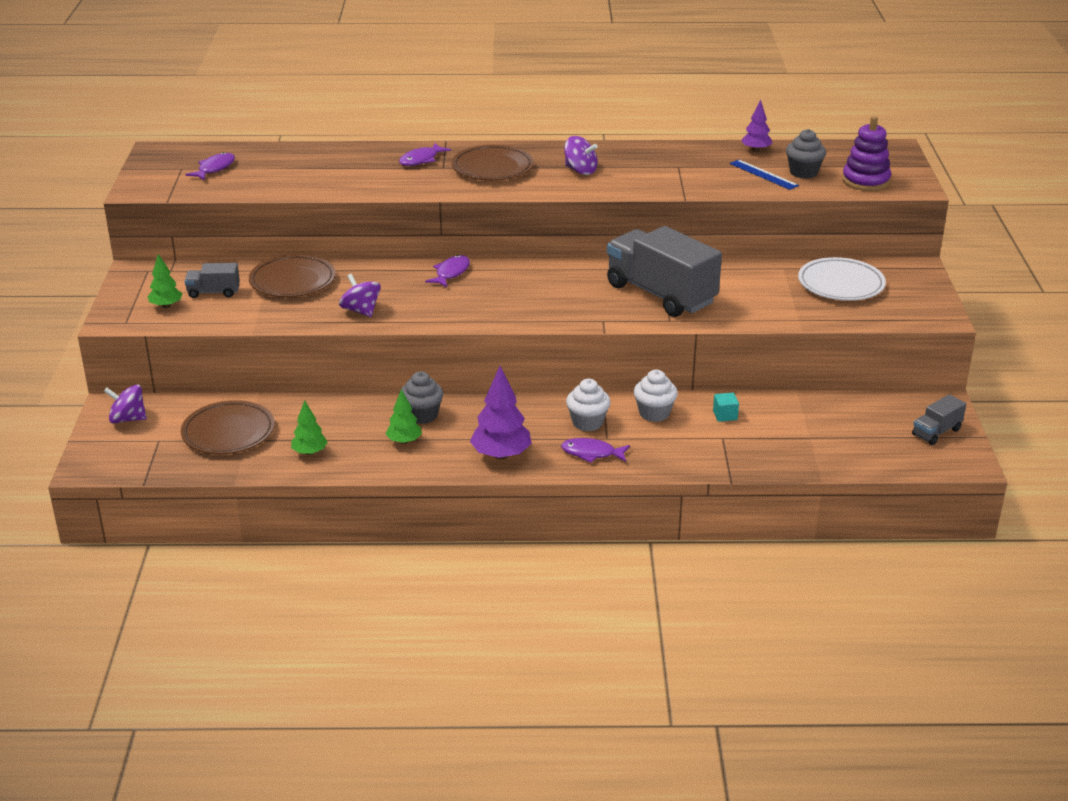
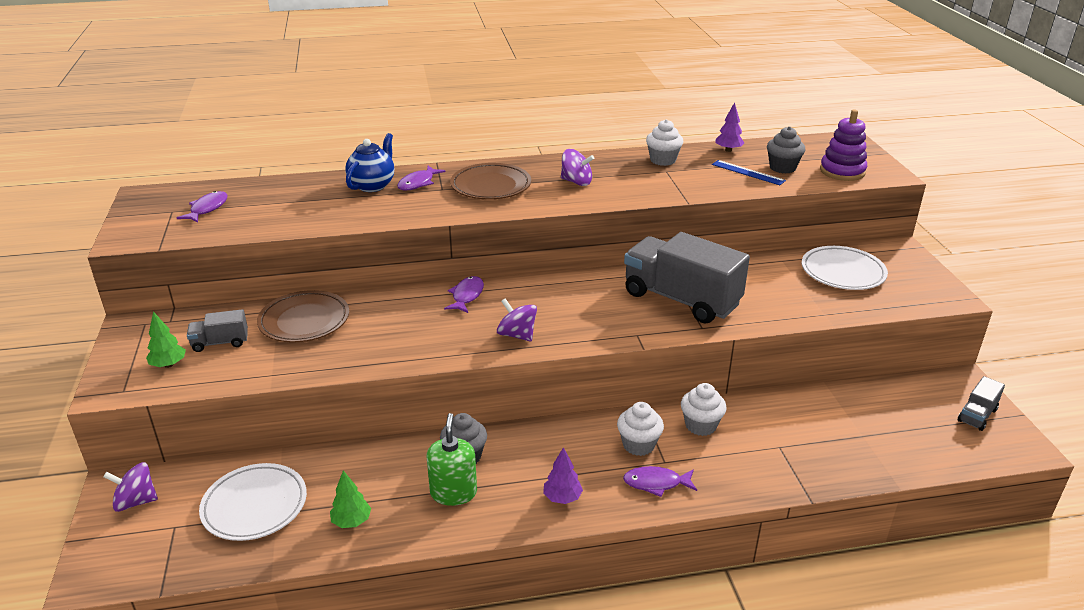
camera: 10 degrees left, 0 degrees up
brown plate [181,400,275,454] -> white plate [199,463,307,541]
purple spinning top [339,274,381,317] -> purple spinning top moved to [497,298,537,341]
green tree [386,389,422,444] -> green soap dispenser [427,413,477,506]
purple tree [470,366,532,460] -> purple tree [543,447,583,504], size x0.60
turquoise cube [713,393,739,422] -> none
none -> blue teapot [345,133,394,192]
none -> white cupcake [646,119,683,166]

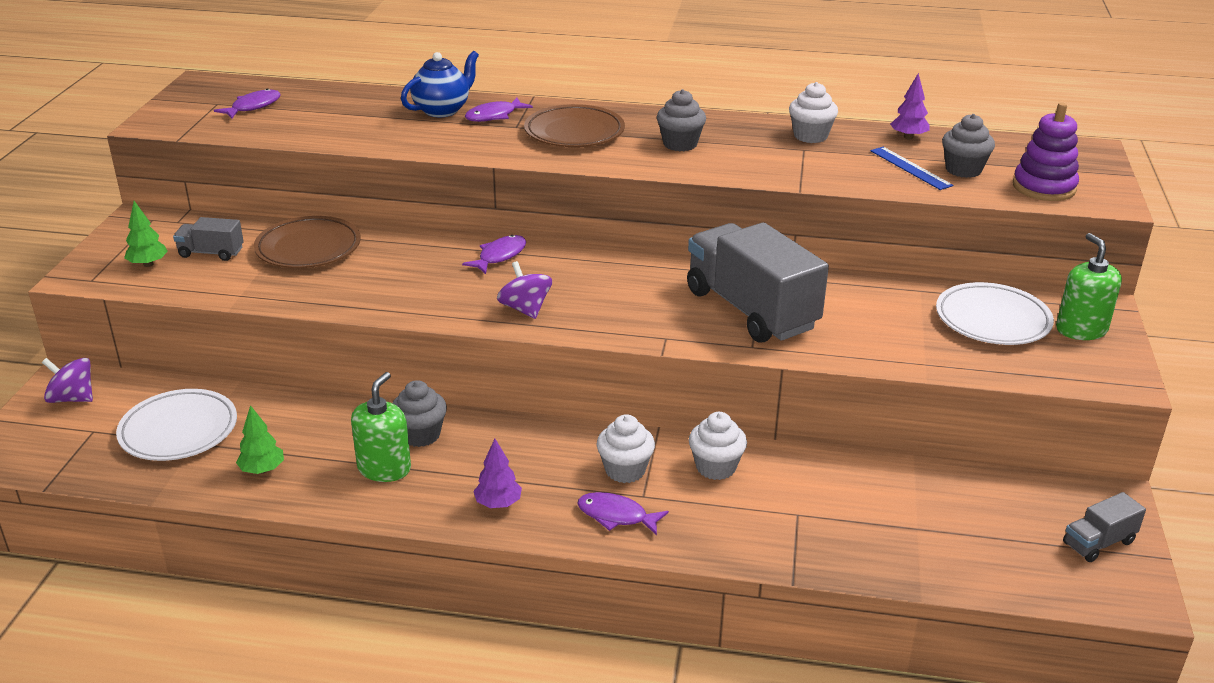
camera: 20 degrees right, 0 degrees up
purple spinning top [561,149,594,186] -> grey cupcake [657,89,706,151]
none -> green soap dispenser [1056,233,1122,340]

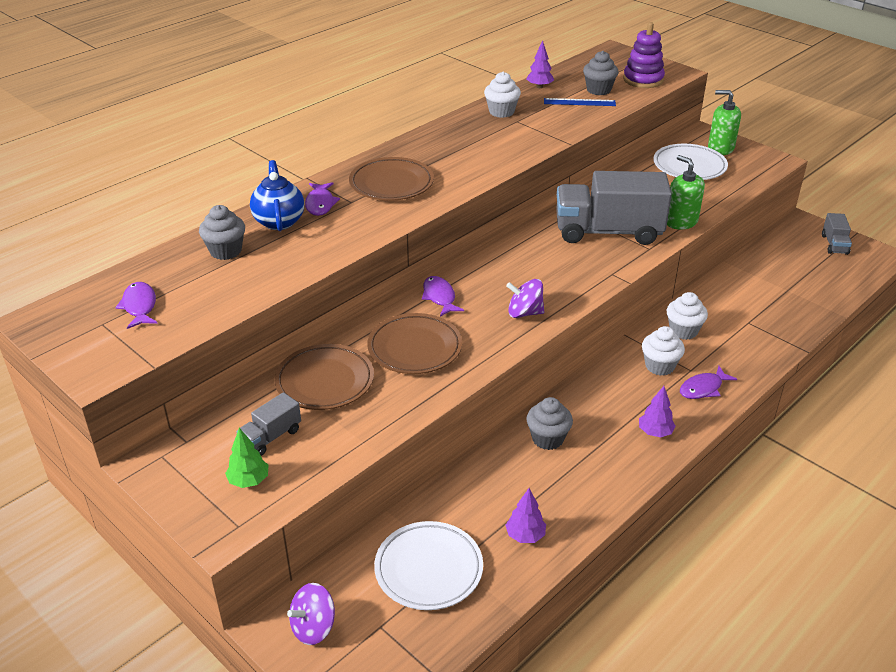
camera: 55 degrees left, 5 degrees up
green tree [236,405,284,474] -> purple tree [505,488,546,543]
green soap dispenser [351,372,411,482] -> green soap dispenser moved to [667,155,705,230]
grey cupcake [657,89,706,151] -> grey cupcake moved to [199,205,245,260]
none -> brown plate [367,313,462,374]

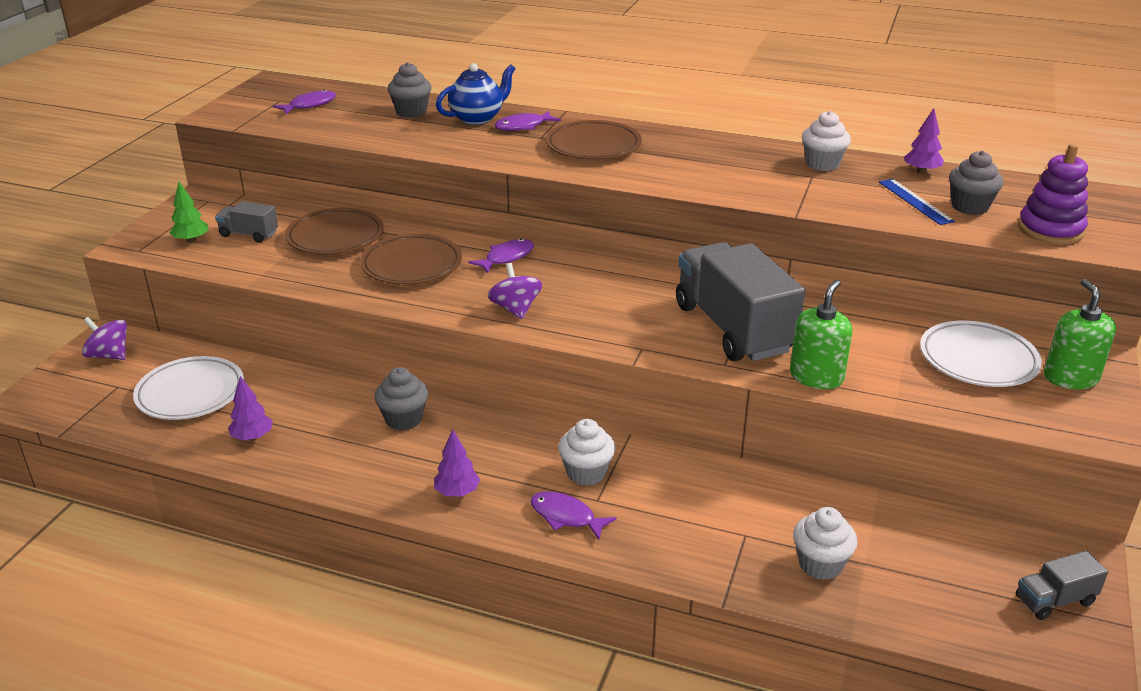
camera: 65 degrees right, 5 degrees down
white cupcake [667,292,708,340] -> white cupcake moved to [793,507,858,580]

